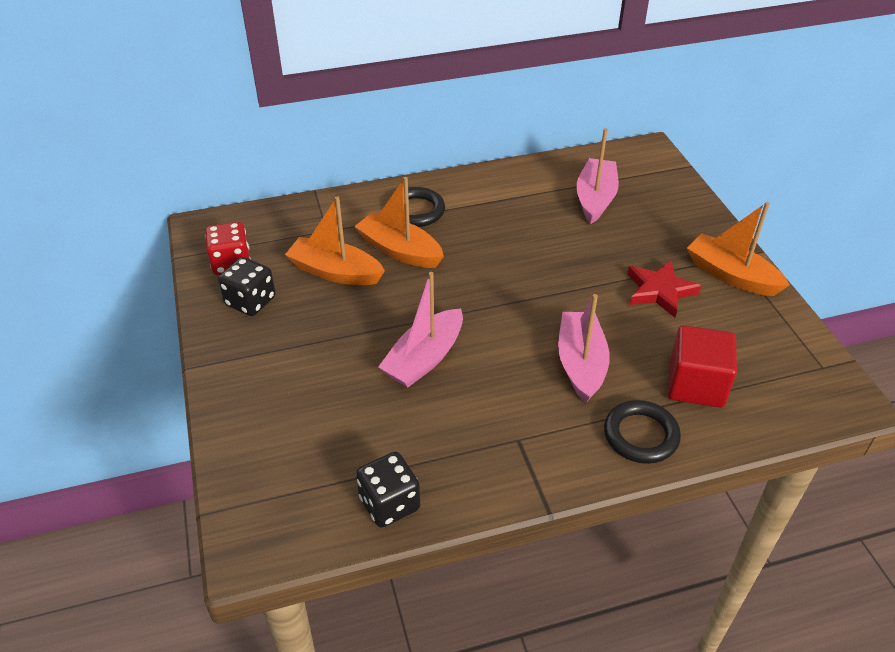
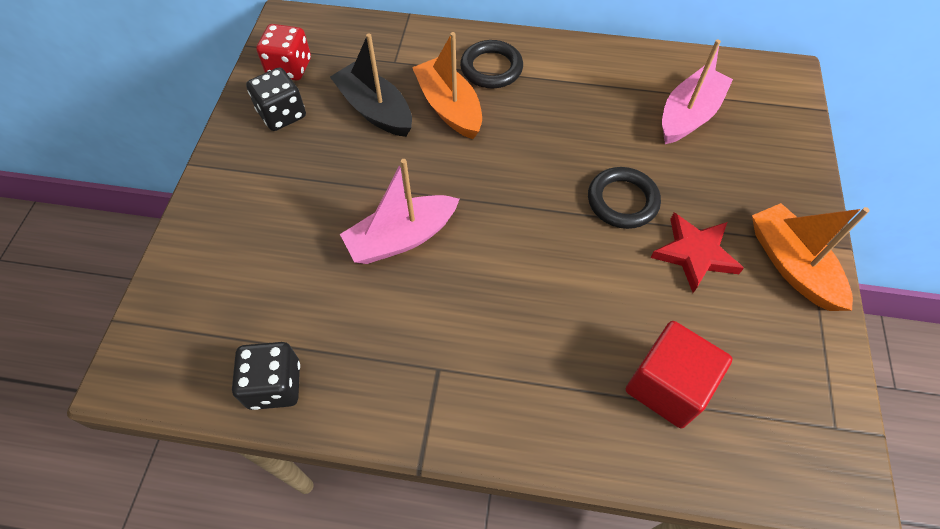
camera: 25 degrees right, 15 degrees up
orange boat [285,196,385,285] -> black boat [330,33,412,137]
pink boat [558,294,610,403] -> none
black ring [604,400,681,464] -> black ring moved to [588,167,661,229]

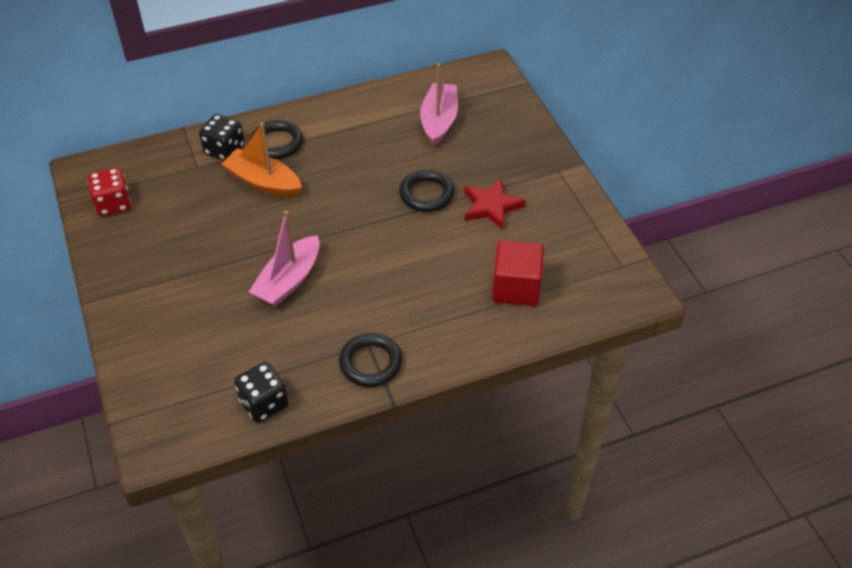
camera: 30 degrees left, 10 degrees down
black dice [246,67,306,131] -> black dice moved to [199,114,244,161]
black boat [330,33,412,137] -> none
orange boat [752,203,870,311] -> none
none -> black ring [339,333,402,387]

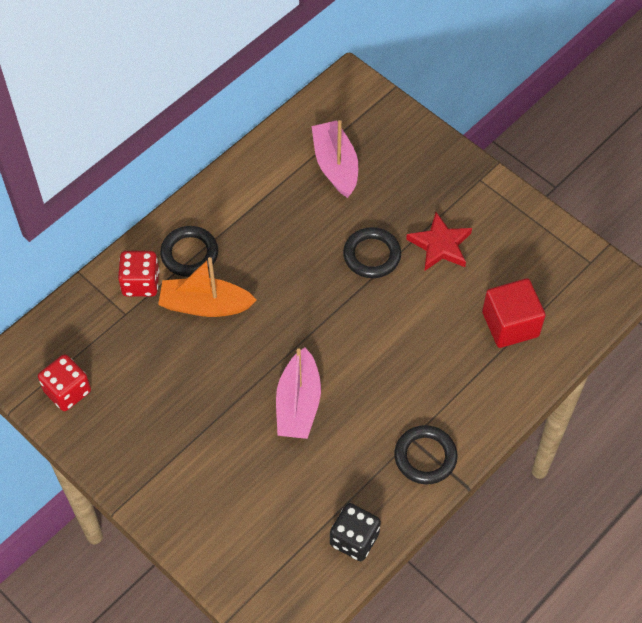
camera: 25 degrees left, 10 degrees up
black dice [199,114,244,161] -> red dice [118,251,159,297]

